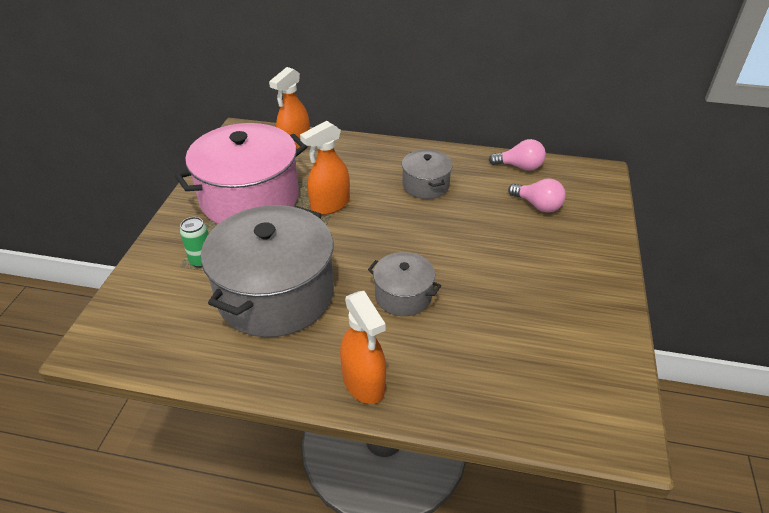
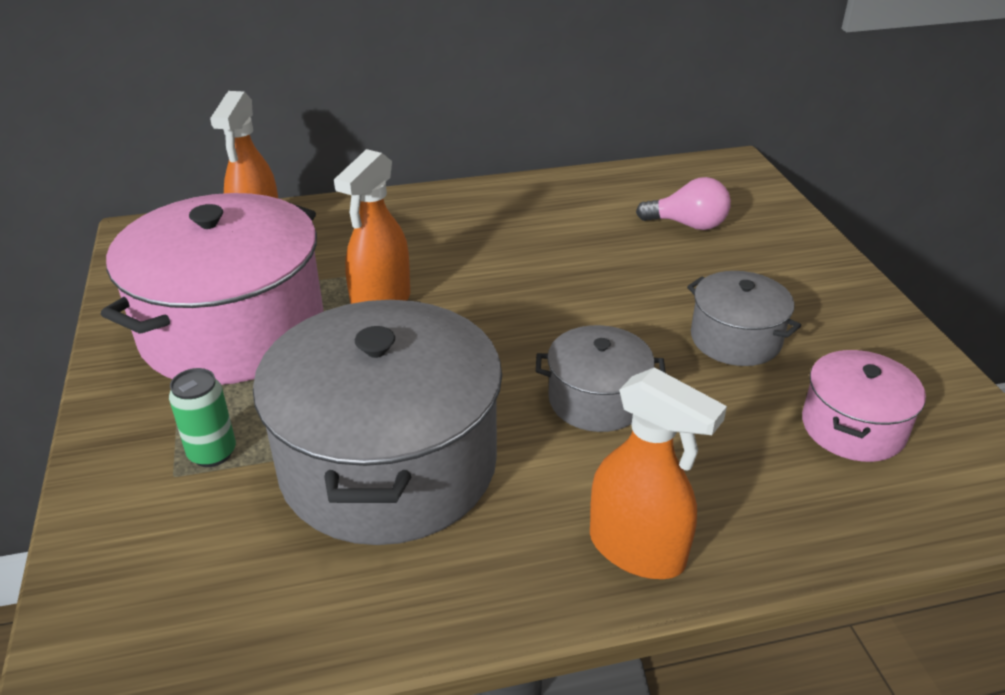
camera: 25 degrees left, 5 degrees down
grey pot [402,149,453,199] -> grey pot moved to [687,271,801,366]
pink light bulb [489,139,546,171] -> none
none -> pink pot [802,350,926,462]

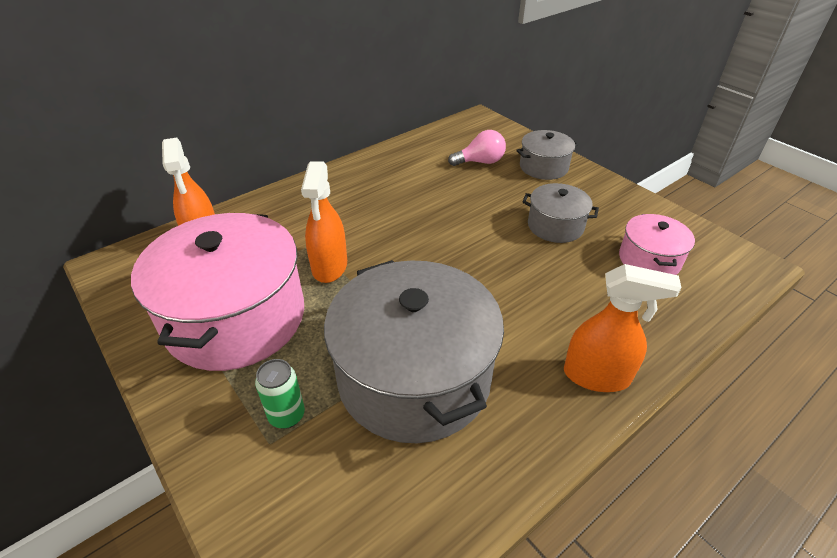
camera: 25 degrees left, 5 degrees up
grey pot [536,325,666,432] -> grey pot moved to [516,130,578,180]

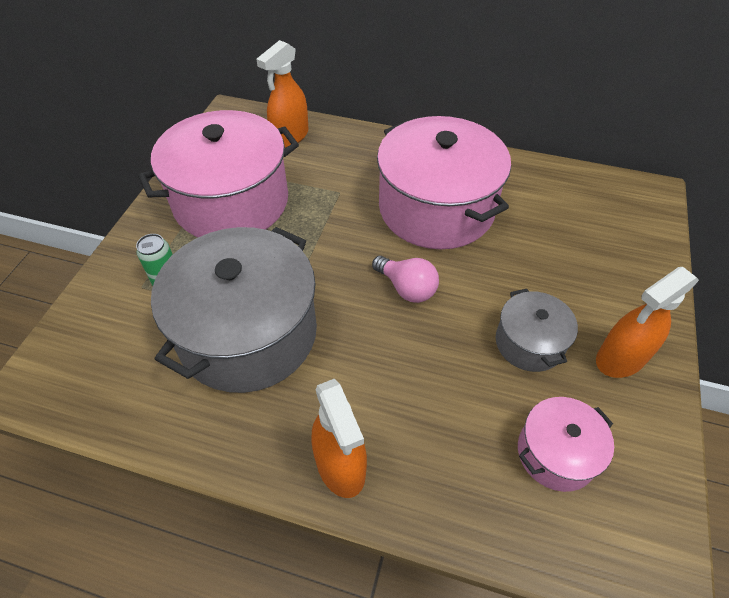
camera: 55 degrees right, 10 degrees up
orange spray bottle [301,161,347,283] -> orange spray bottle moved to [596,267,699,378]
pink light bulb [448,130,506,166] -> pink light bulb moved to [372,256,439,303]
grey pot [516,130,578,180] -> none
none -> pink pot [377,116,511,249]

